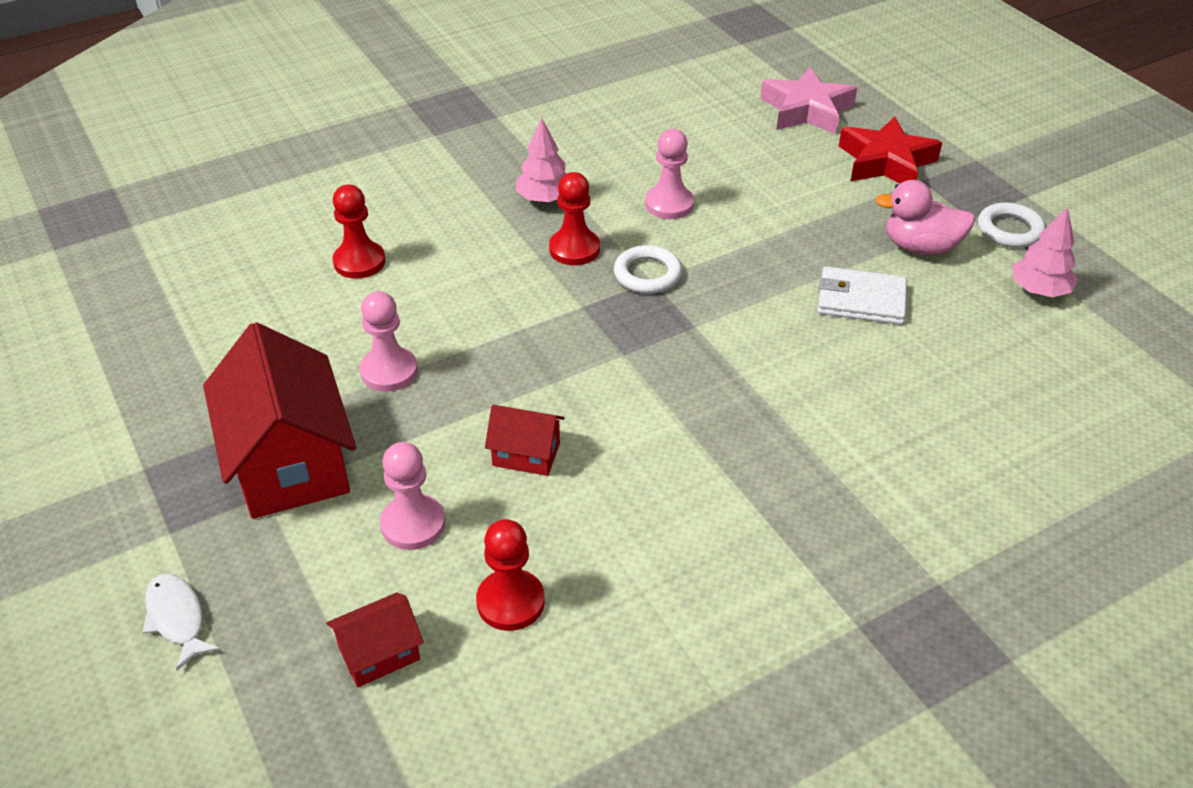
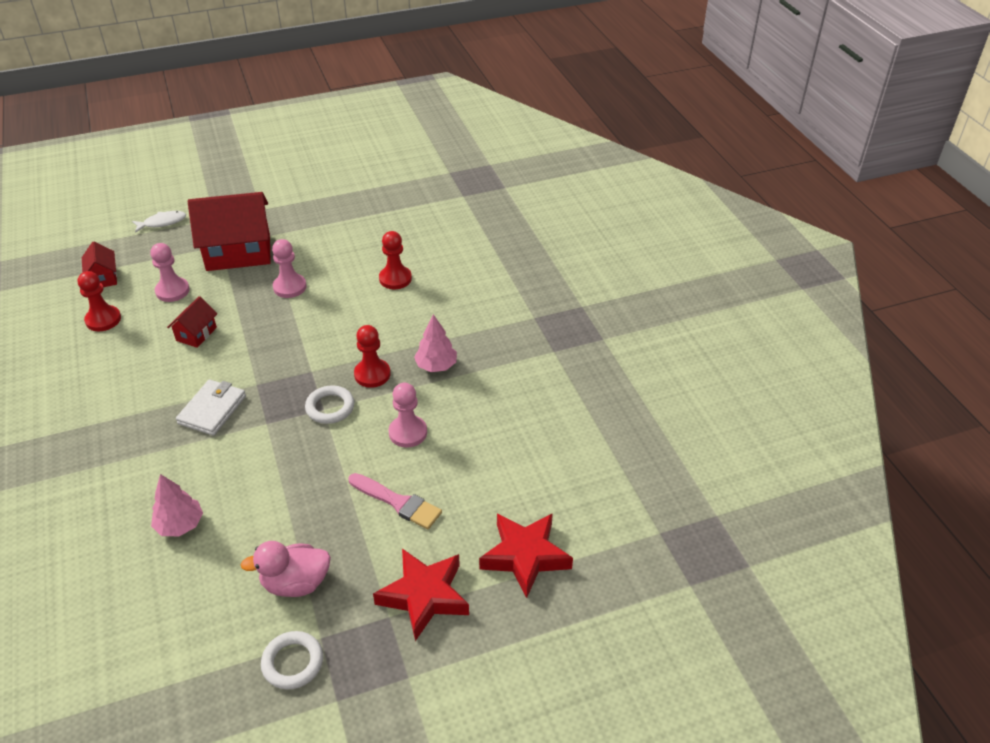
camera: 100 degrees right, 0 degrees up
pink star [760,67,857,134] -> red star [479,513,573,598]
white wallet [818,266,907,325] -> white wallet moved to [176,379,246,436]
pink duck [875,180,975,255] -> pink duck turned 120 degrees counterclockwise [240,541,331,597]
pink tree [1012,207,1078,297] -> pink tree moved to [151,474,203,536]
none -> pink brush [349,473,442,529]

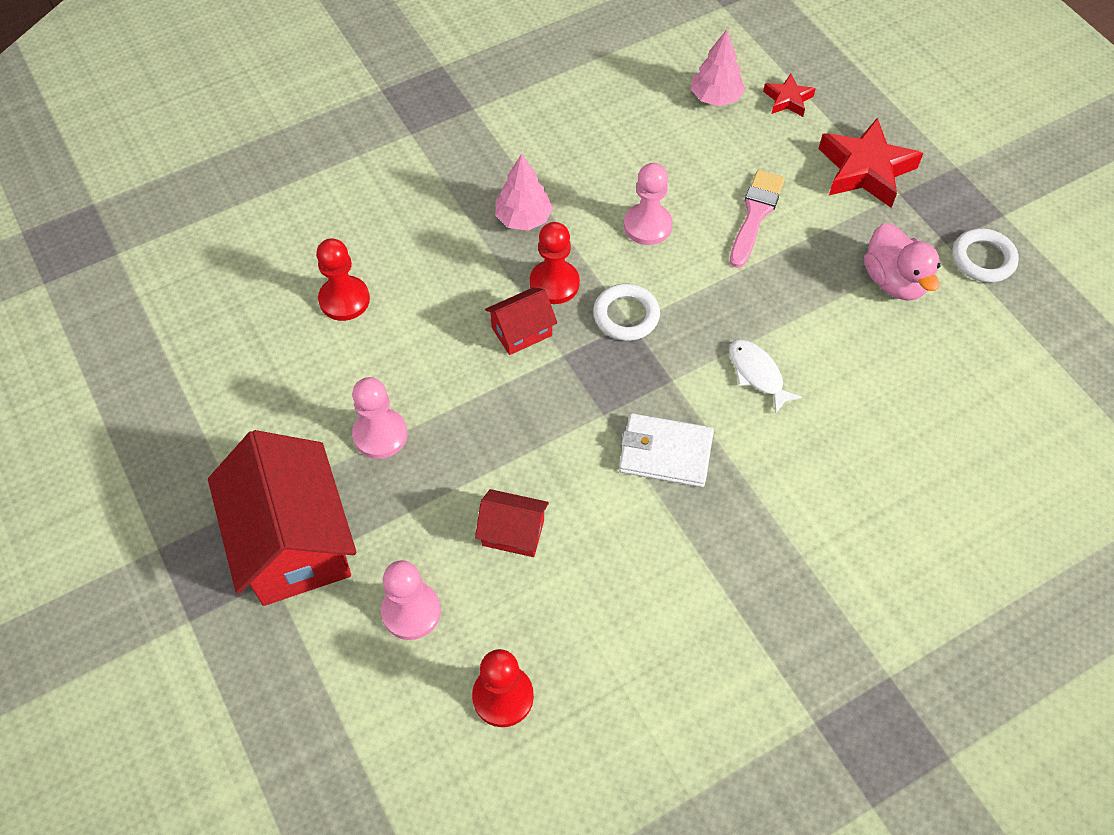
camera: 100 degrees left, 15 degrees up
red house [82,242,117,287] -> red house moved to [485,287,557,355]
white fish [132,211,186,233] -> white fish moved to [729,339,803,414]
pink tree [151,474,203,536] -> pink tree moved to [691,29,745,106]
red star [479,513,573,598] -> red star [763,74,816,117], size x0.53

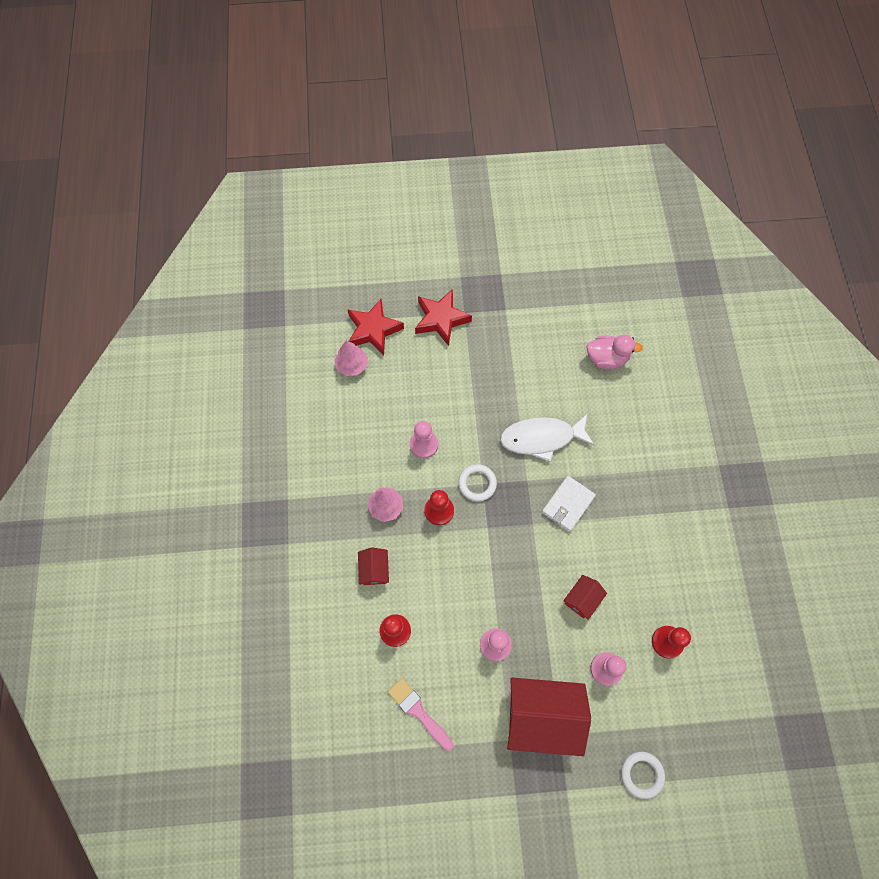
camera: 65 degrees left, 10 degrees up
red house [485,287,557,355] -> red house moved to [358,547,389,585]
white fish [729,339,803,414] -> white fish [500,413,594,462], size x1.87
pink brush [730,170,785,268] -> pink brush moved to [388,678,454,751]
red star [763,74,816,117] -> red star [347,299,404,355], size x1.90
pink duck [864,223,941,301] -> pink duck moved to [586,335,643,369]
white ring [952,228,1019,283] -> white ring moved to [621,751,665,799]

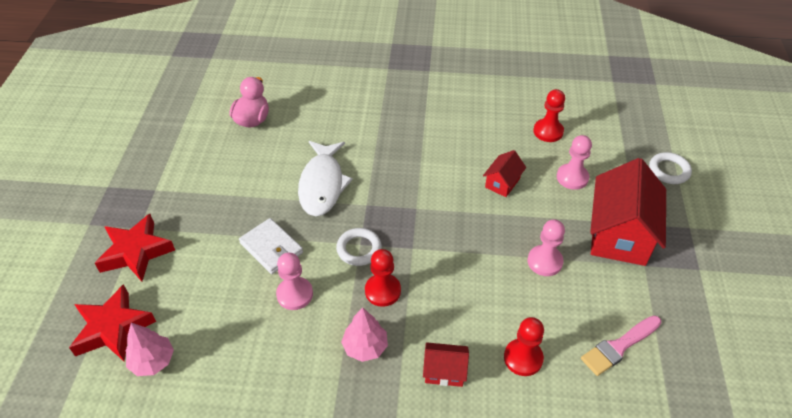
camera: 80 degrees left, 20 degrees down
white wallet [542,476,596,532] -> white wallet moved to [239,218,303,274]
red house [563,575,607,620] -> red house turned 75 degrees clockwise [483,150,526,197]

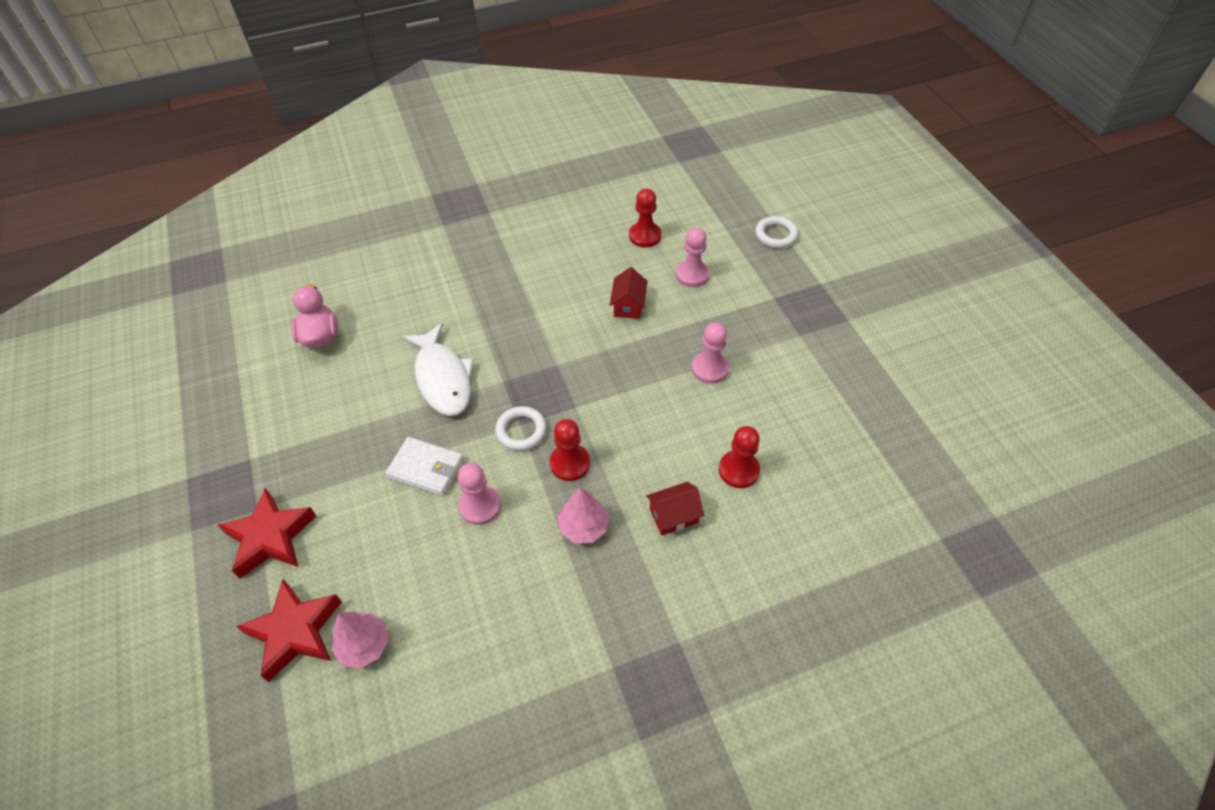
camera: 25 degrees left, 5 degrees up
pink brush [581,316,662,376] -> none
red house [590,158,666,266] -> none

